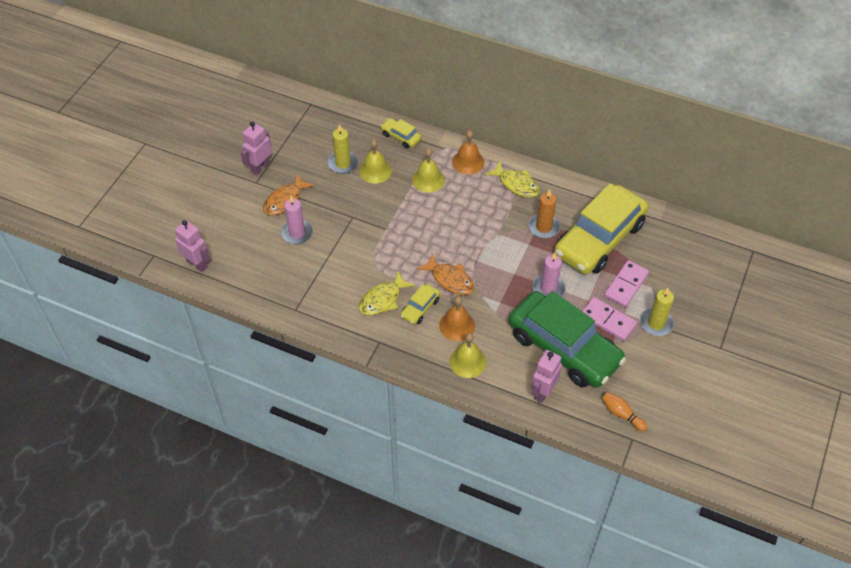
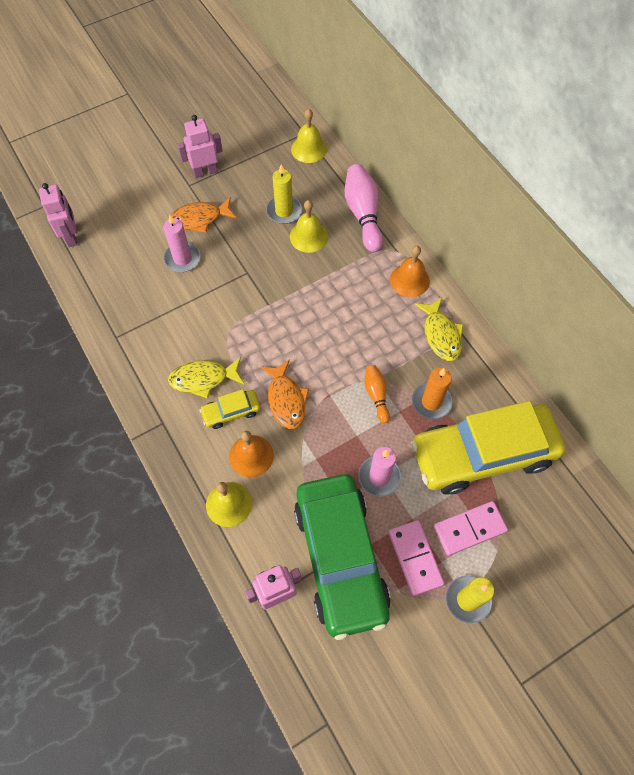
camera: 35 degrees right, 10 degrees up
yellow car [380,118,422,149] -> pink bowling pin [345,164,383,252]
yellow bell [412,148,445,193] -> yellow bell moved to [291,109,327,163]
orange bowling pin [602,392,647,432] -> orange bowling pin moved to [364,365,390,424]

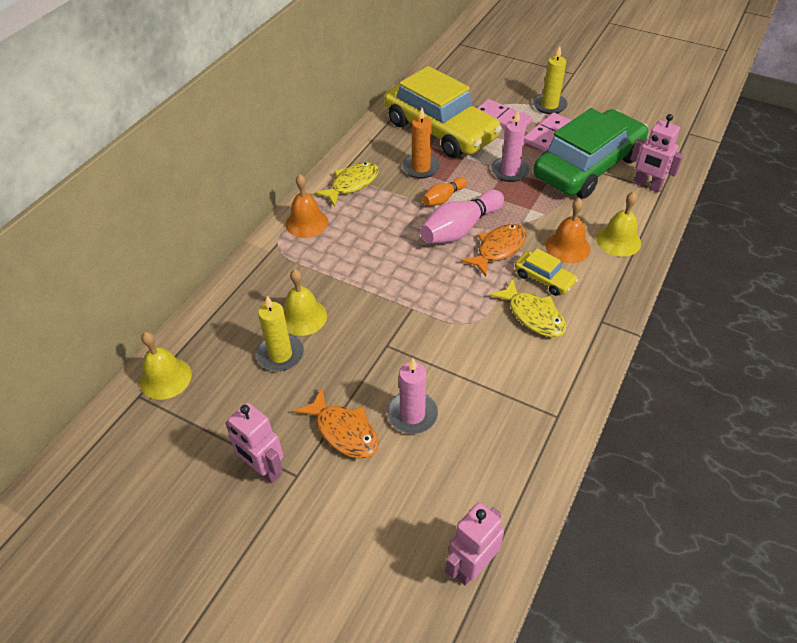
camera: 120 degrees left, 15 degrees down
pink bowling pin [345,164,383,252] -> pink bowling pin moved to [420,190,504,243]

